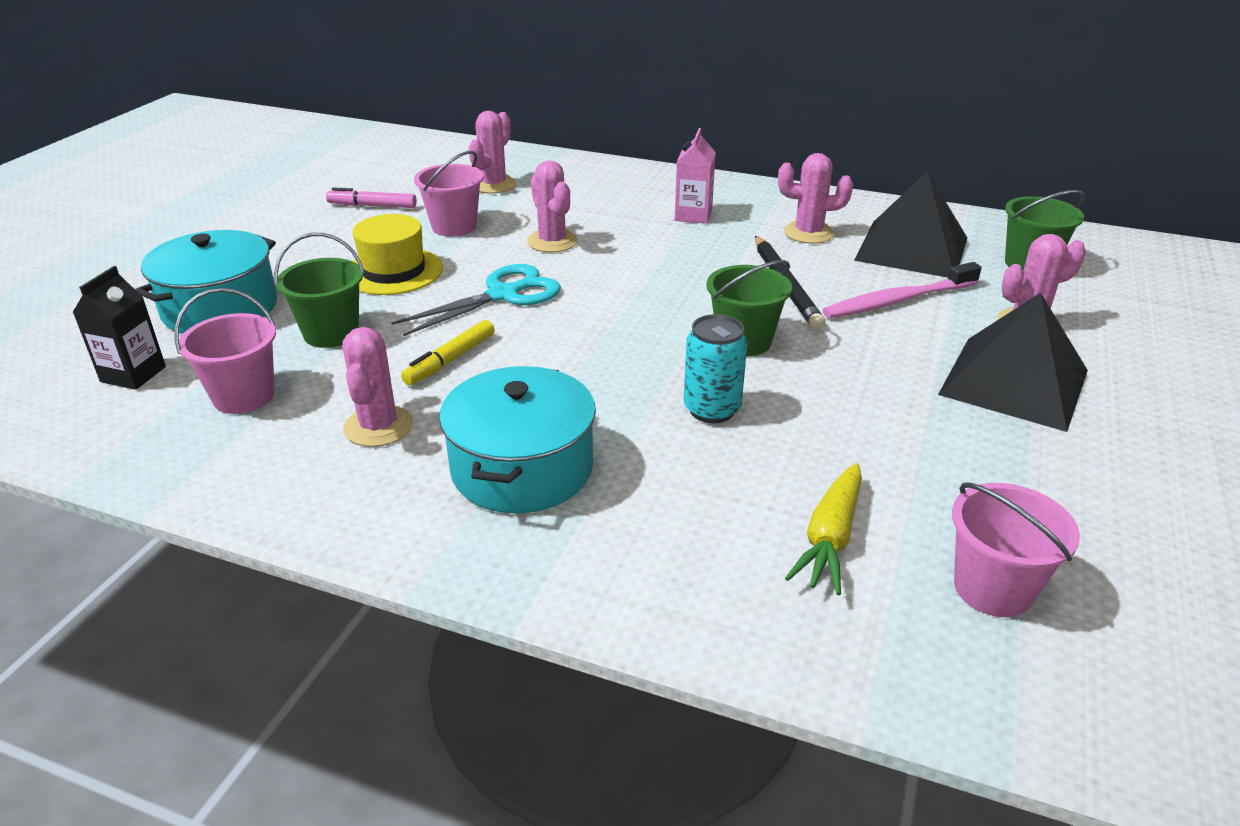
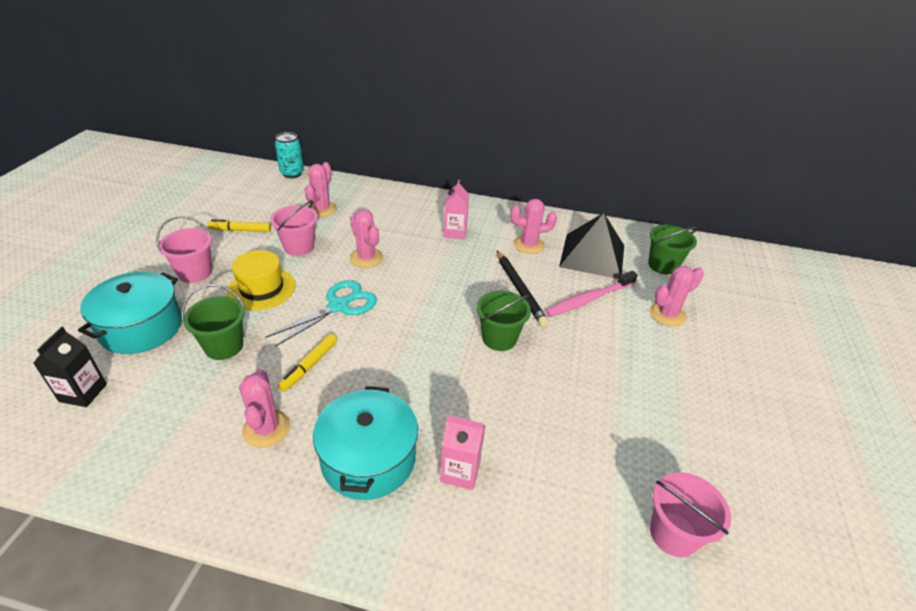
camera: 10 degrees left, 5 degrees up
pink bucket [174,288,276,414] -> pink bucket moved to [156,216,212,283]
pink marker [326,187,417,208] -> yellow marker [207,219,271,232]
turquoise can [684,314,747,423] -> turquoise can moved to [275,132,304,178]
yellow carrot [785,463,862,595] -> none
black pyramid [938,293,1088,432] -> none
none -> pink carton [440,415,486,490]

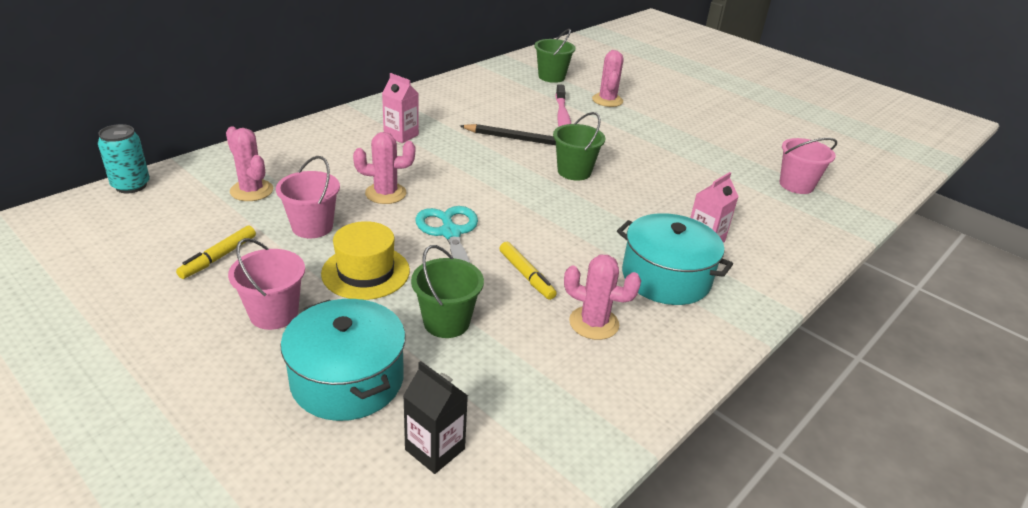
camera: 60 degrees left, 5 degrees down
pink cactus [510,199,557,254] -> none
black pyramid [559,213,624,279] -> none

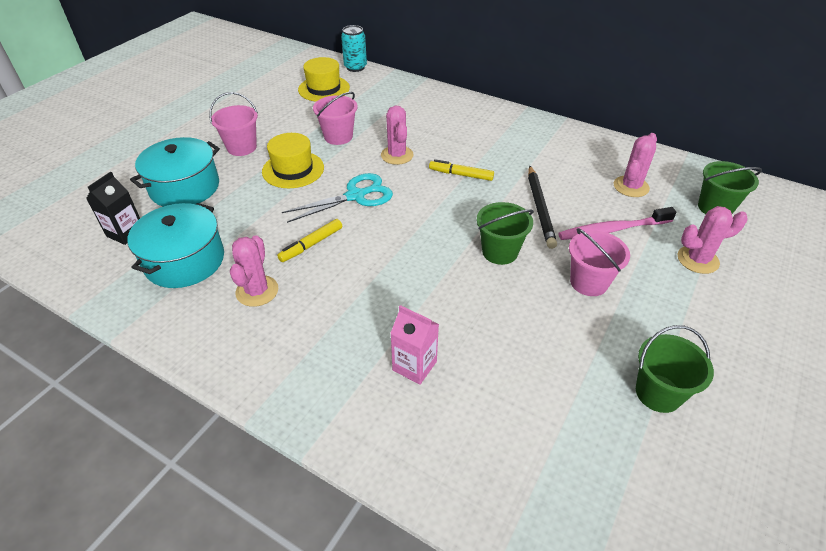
camera: 80 degrees right, 10 degrees up
yellow marker [176,225,256,279] -> yellow marker moved to [429,159,494,181]
pink cactus [226,127,273,201] -> pink cactus moved to [614,133,657,197]
pink carton [382,73,419,143] -> none
green bucket [411,245,484,338] -> green bucket moved to [636,325,714,413]
turquoise pot [617,213,733,305] -> turquoise pot moved to [127,203,224,288]
pink bucket [780,138,837,194] -> pink bucket moved to [569,228,630,296]
none -> yellow hat [298,57,350,102]

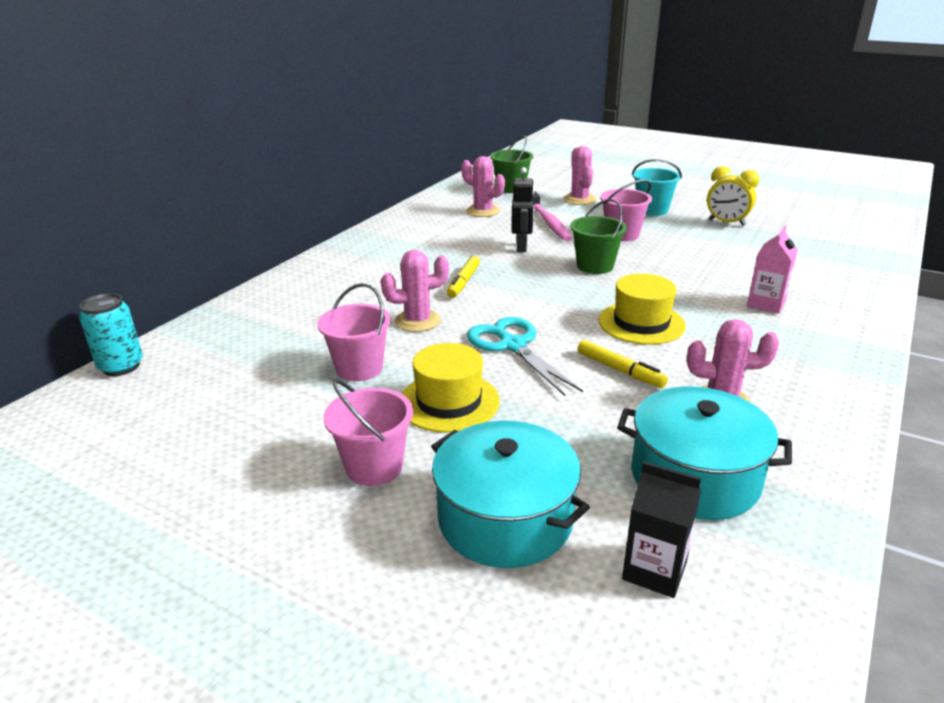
camera: 90 degrees left, 15 degrees down
yellow hat [298,57,350,102] -> yellow hat moved to [598,274,686,345]
black pencil [528,166,557,249] -> black robot [511,167,535,252]
green bucket [636,325,714,413] -> yellow clock [707,166,759,226]
none -> turquoise bucket [632,159,682,216]

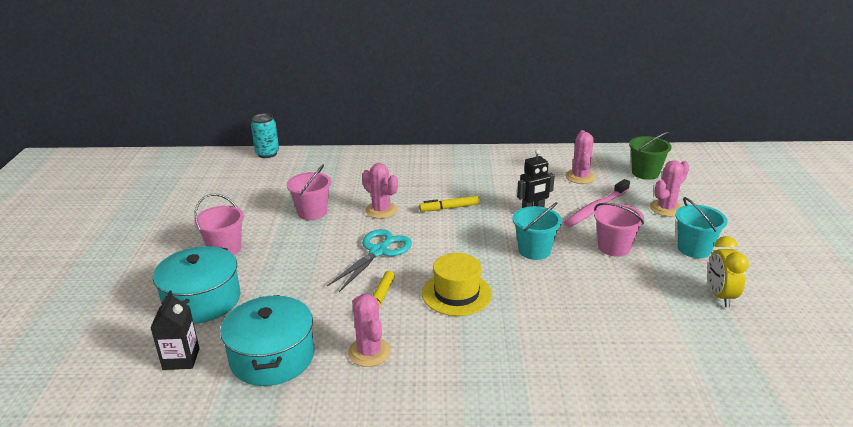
camera: 60 degrees right, 0 degrees up
yellow hat [402,343,500,433] -> none
green bucket [570,199,627,274] -> turquoise bucket [512,202,562,260]
pink carton [747,226,798,314] -> none

